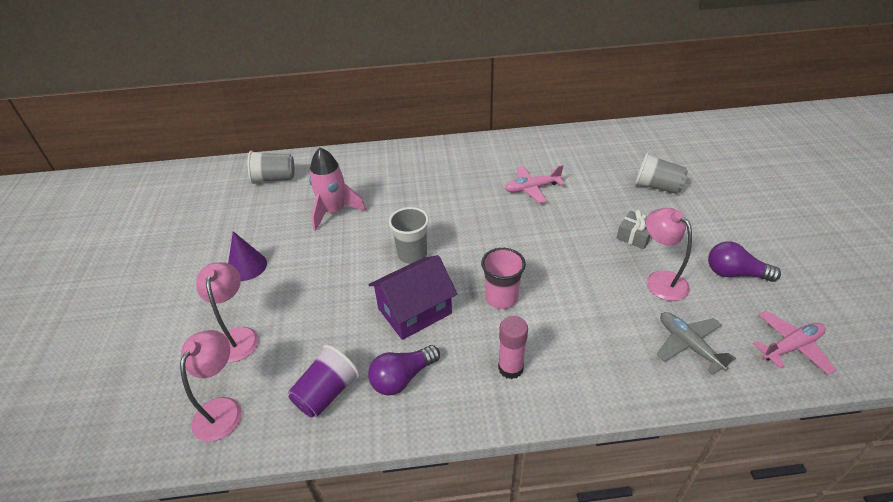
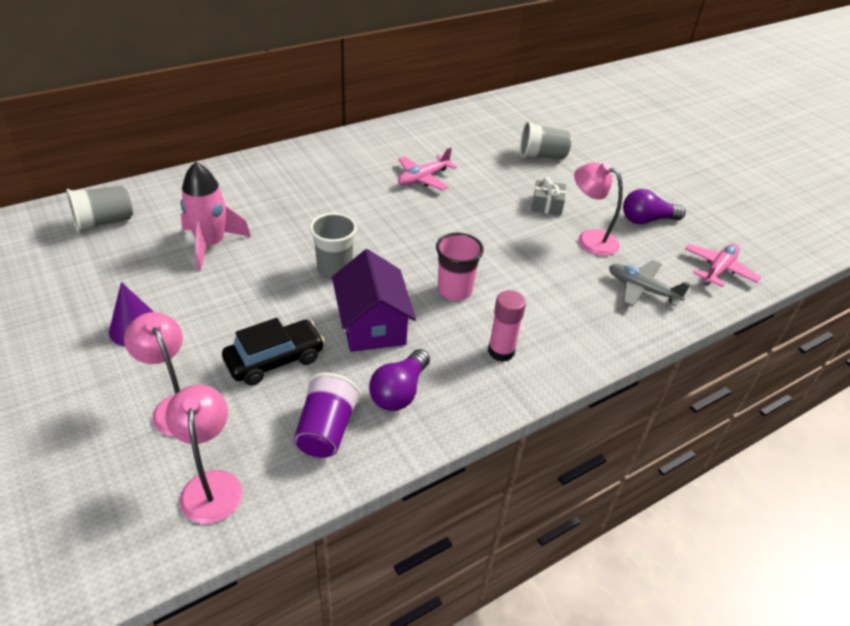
camera: 30 degrees left, 0 degrees up
purple house [368,255,457,340] -> purple house turned 45 degrees counterclockwise [332,249,416,352]
none -> black car [222,318,325,385]

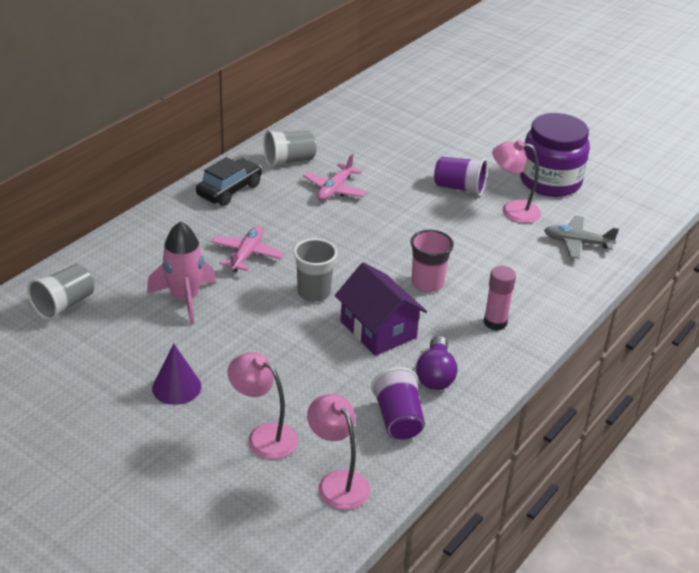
camera: 20 degrees left, 5 degrees down
black car [222,318,325,385] -> black car moved to [196,157,262,206]
grey cup [520,121,571,159] -> grey cup moved to [263,130,317,167]
grey gift [531,177,566,215] -> purple cup [434,157,487,196]
purple light bulb [623,189,686,224] -> purple jar [520,113,590,197]
pink plane [685,243,761,287] -> pink plane moved to [211,226,284,272]

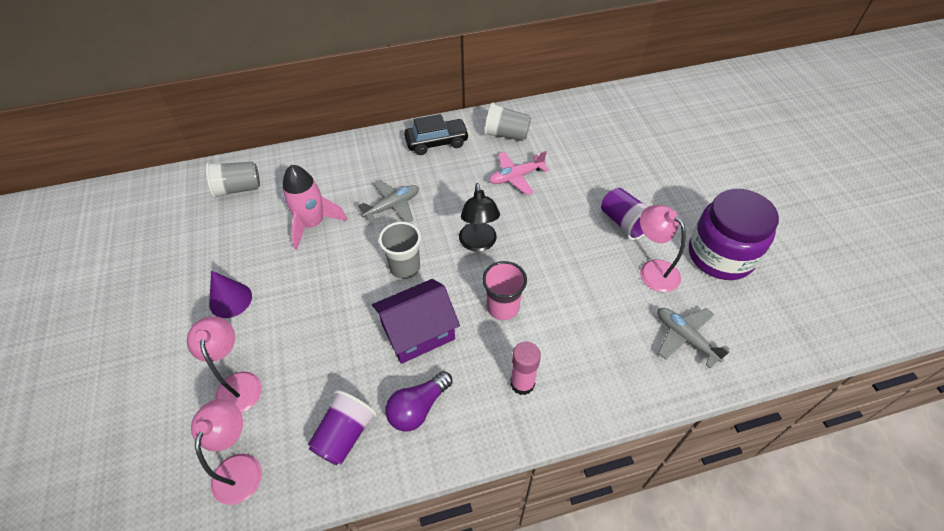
camera: 40 degrees right, 15 degrees up
pink plane [211,226,284,272] -> grey plane [358,180,419,223]
purple house [335,262,427,356] -> purple house turned 60 degrees clockwise [372,279,460,364]
none -> black lamp [459,183,500,252]

